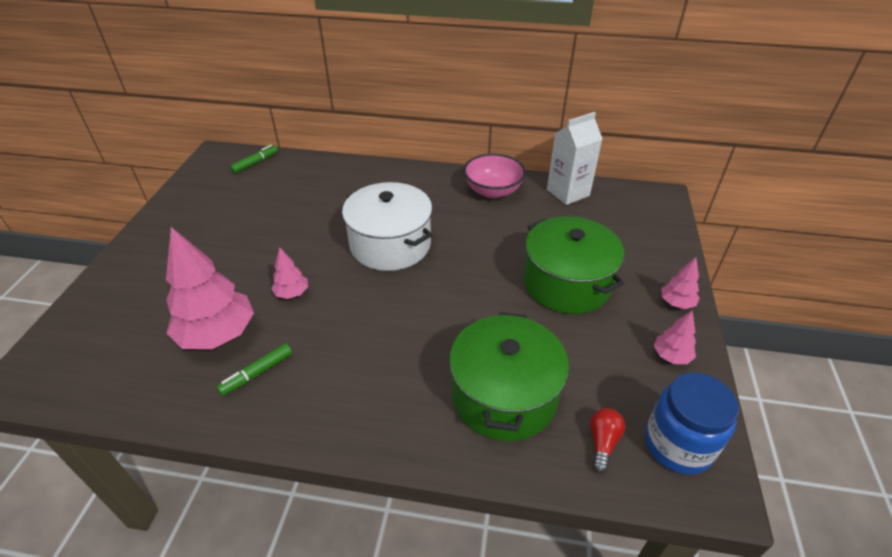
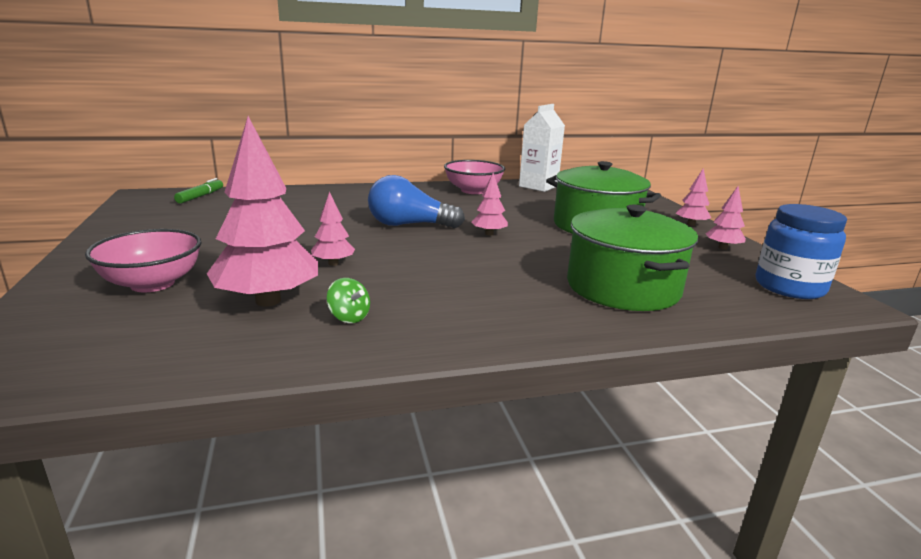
camera: 25 degrees left, 20 degrees down
green marker [217,343,292,396] -> green spinning top [326,278,370,323]
white pot [342,182,432,271] -> blue light bulb [368,175,465,228]
red light bulb [590,408,625,473] -> none
none -> pink bowl [85,229,201,292]
none -> pink tree [472,172,508,236]

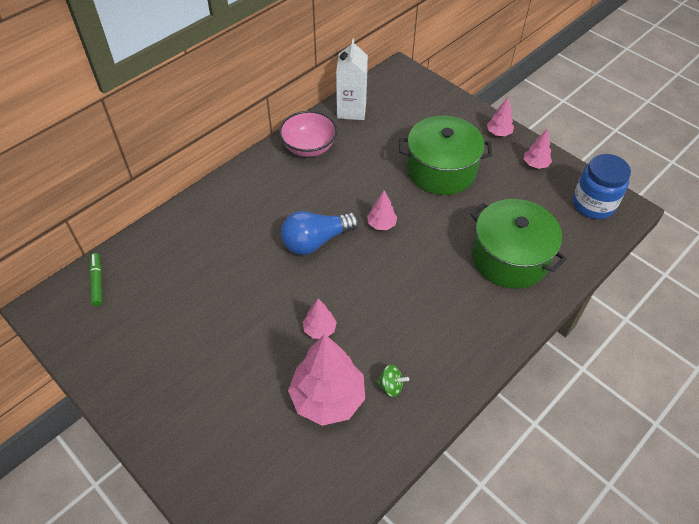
camera: 30 degrees left, 30 degrees up
pink bowl [85,229,201,292] -> none

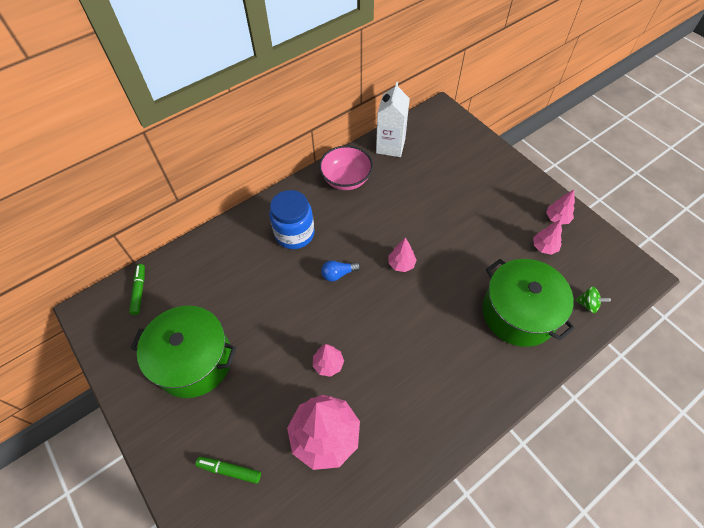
camera: 10 degrees right, 5 degrees up
blue light bulb [281,211,359,255] -> blue light bulb [321,260,360,282], size x0.53
green spinning top [376,365,409,397] -> green spinning top moved to [576,287,611,313]
green pot [399,116,492,195] -> green pot moved to [131,306,237,398]
pink tree [487,98,514,136] -> pink tree moved to [533,220,562,255]
blue jar [573,154,631,219] -> blue jar moved to [269,190,314,249]
none -> green marker [195,457,261,484]

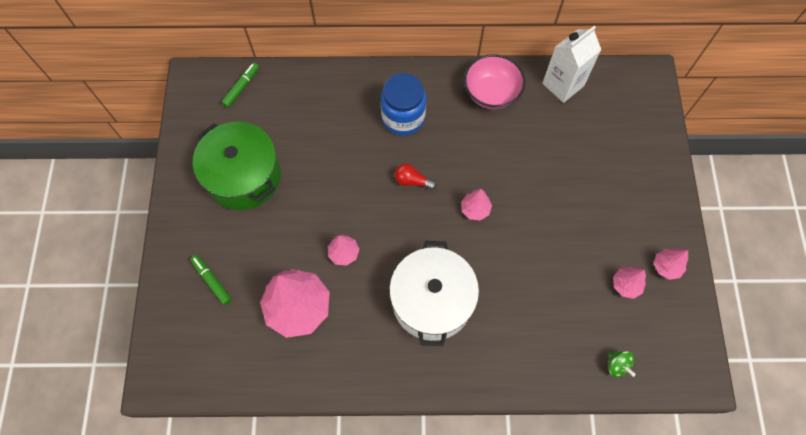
camera: 35 degrees right, 10 degrees up
blue light bulb [321,260,360,282] -> red light bulb [395,164,436,190]
green pot [482,259,575,347] -> none
none -> white pot [389,241,479,346]

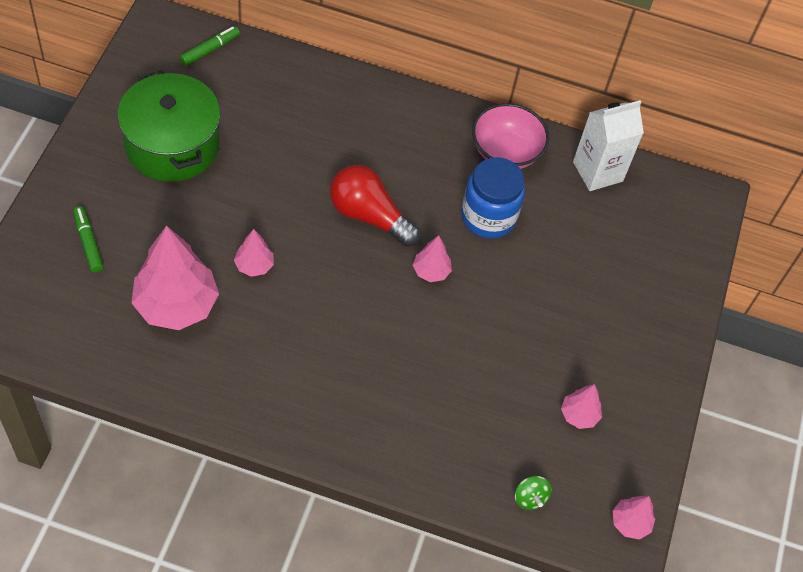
camera: 10 degrees right, 10 degrees down
blue jar [381,73,426,136] -> blue jar moved to [461,157,525,238]
white pot [389,241,479,346] -> none
red light bulb [395,164,436,190] -> red light bulb [330,165,420,247], size x1.90
pink tree [654,249,688,280] -> pink tree moved to [612,496,655,540]

